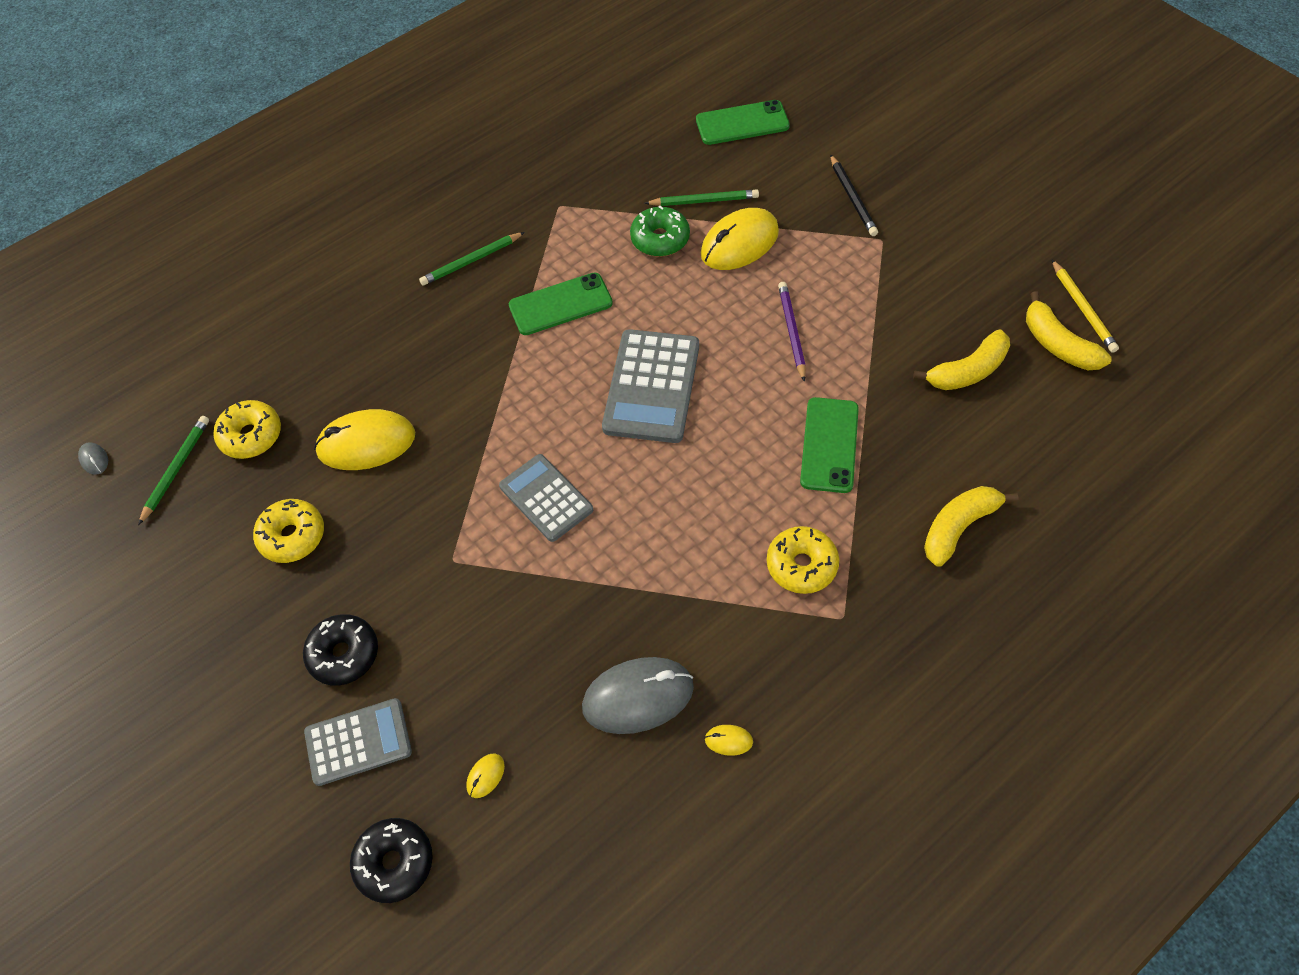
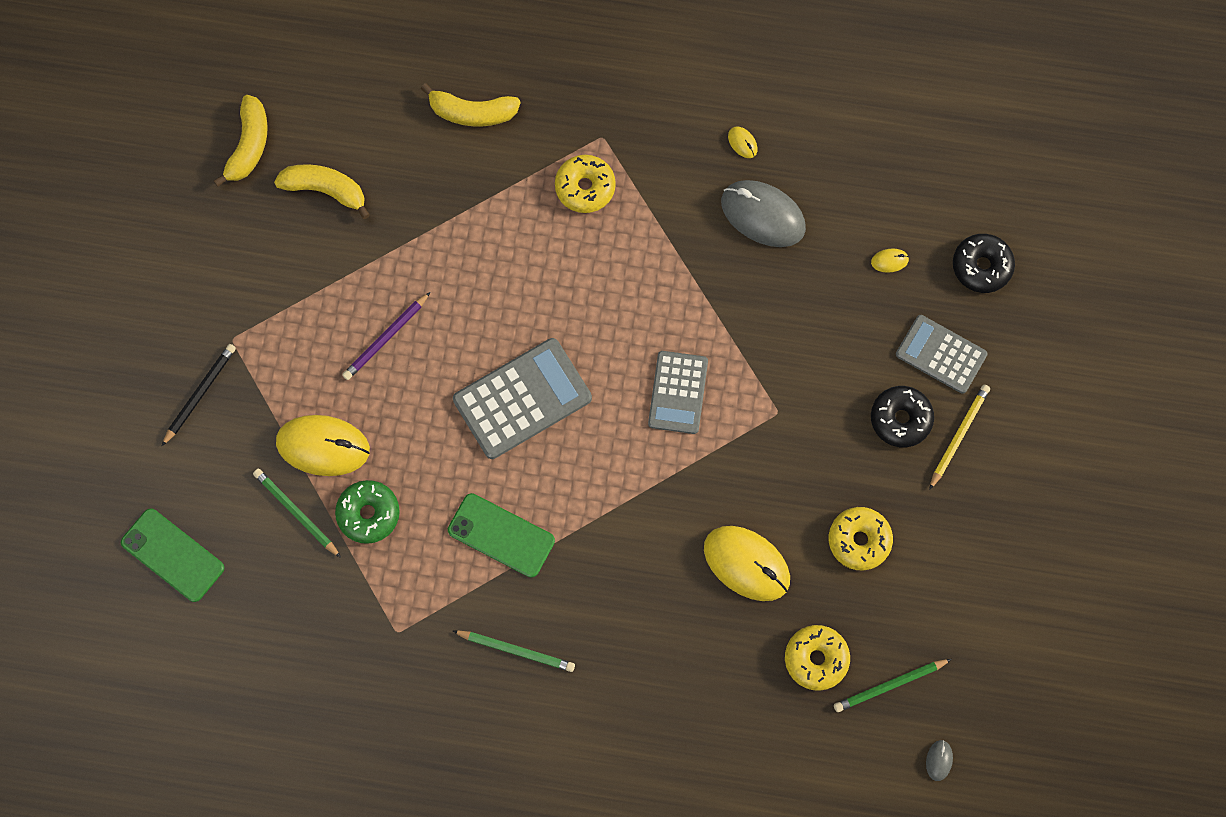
camera: 135 degrees left, 15 degrees up
green phone [800,397,859,493] -> none
yellow pencil [1052,260,1119,353] -> yellow pencil moved to [929,385,990,490]

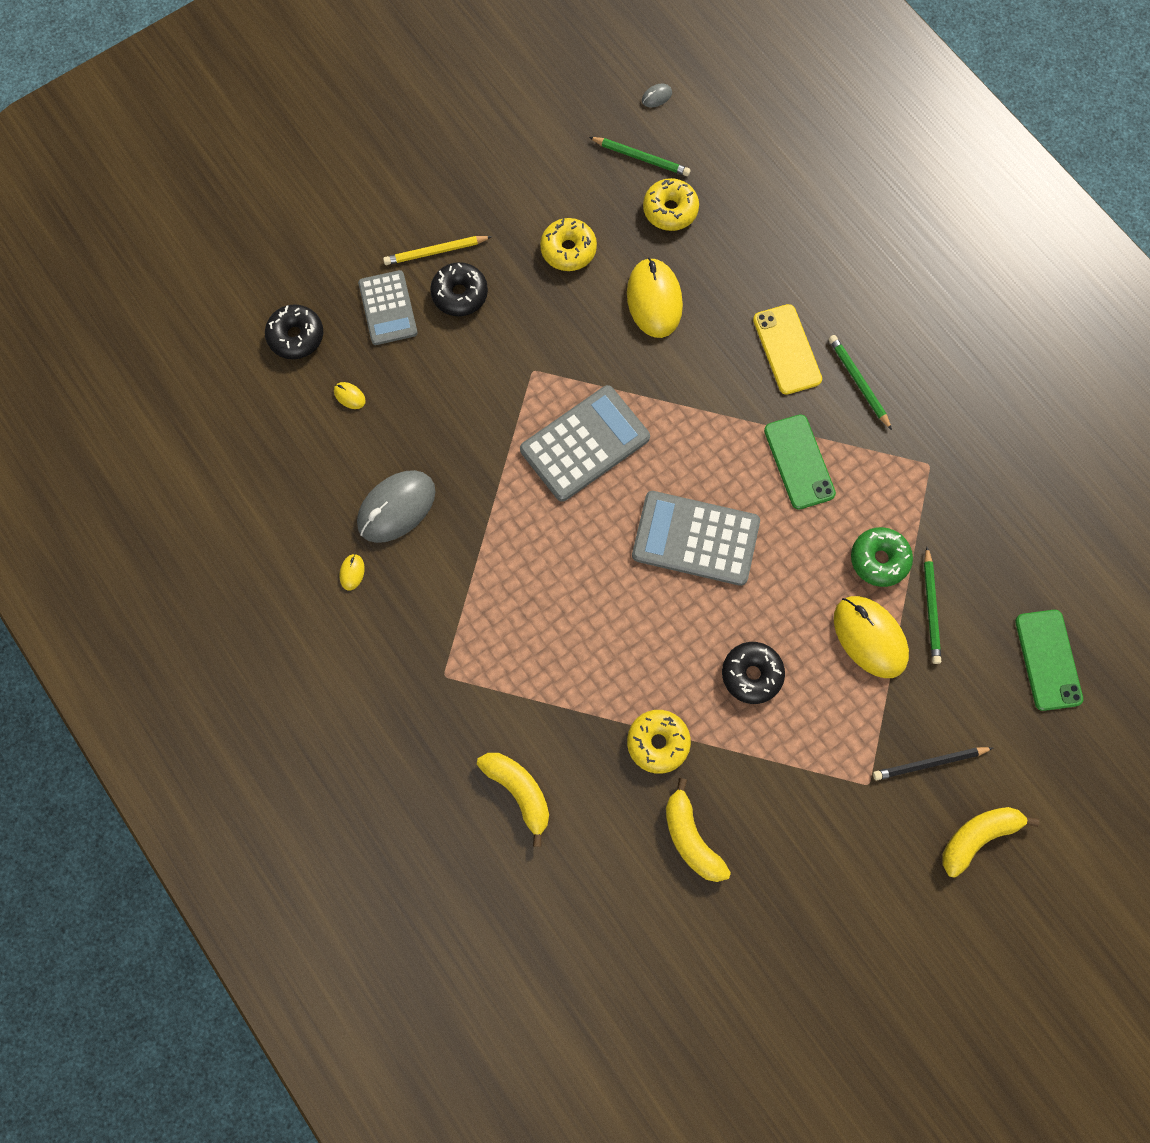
camera: 135 degrees left, 0 degrees up
yellow banana [214,95,268,187] -> yellow banana moved to [942,807,1039,878]
purple pencil [342,292,430,380] -> black donut [722,642,785,704]
yellow donut [555,155,616,213] -> yellow donut moved to [627,710,691,774]
grey calculator [648,351,708,434] -> grey calculator [520,385,650,502], size x1.51
grey mouse [721,180,806,247] -> grey mouse turned 60 degrees clockwise [357,470,436,543]
none -> yellow phone [753,304,822,395]

